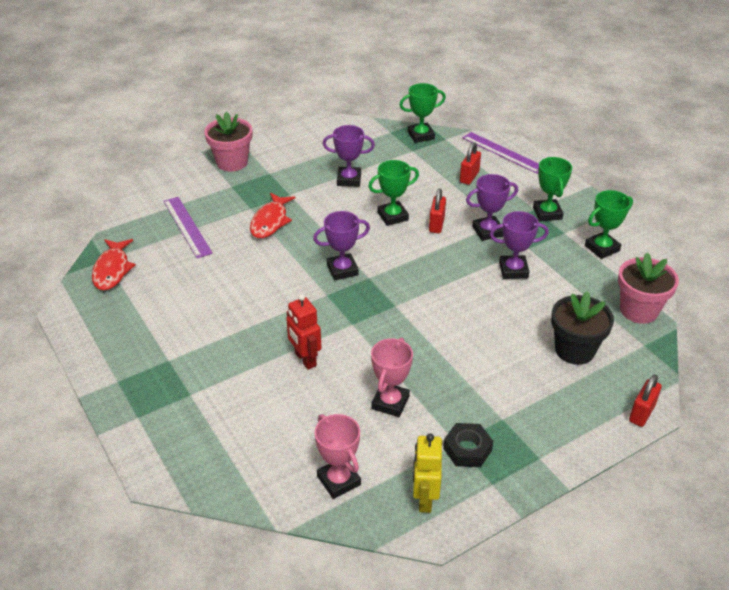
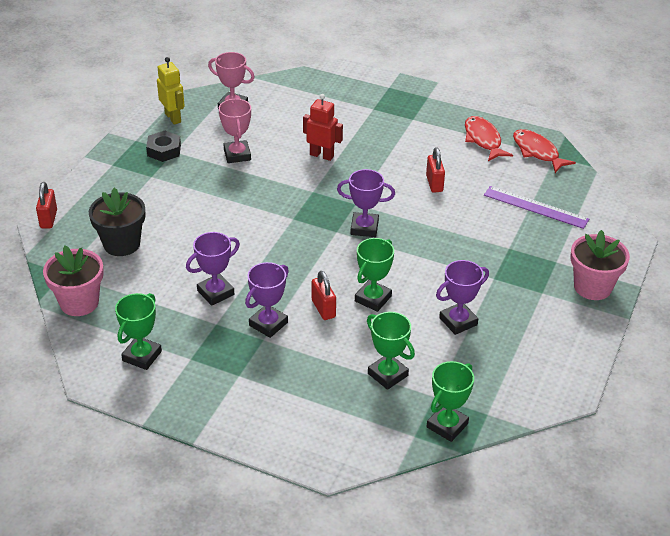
camera: 145 degrees right, 0 degrees up
red fish [250,192,295,238] -> red fish moved to [465,116,513,161]
purple trophy [313,211,370,280] -> purple trophy turned 60 degrees clockwise [337,169,395,237]
red padlock [460,142,481,185] -> red padlock moved to [426,147,445,193]
purple ruler [463,132,539,174] -> none
green trophy [533,157,572,221] -> green trophy moved to [367,312,415,390]

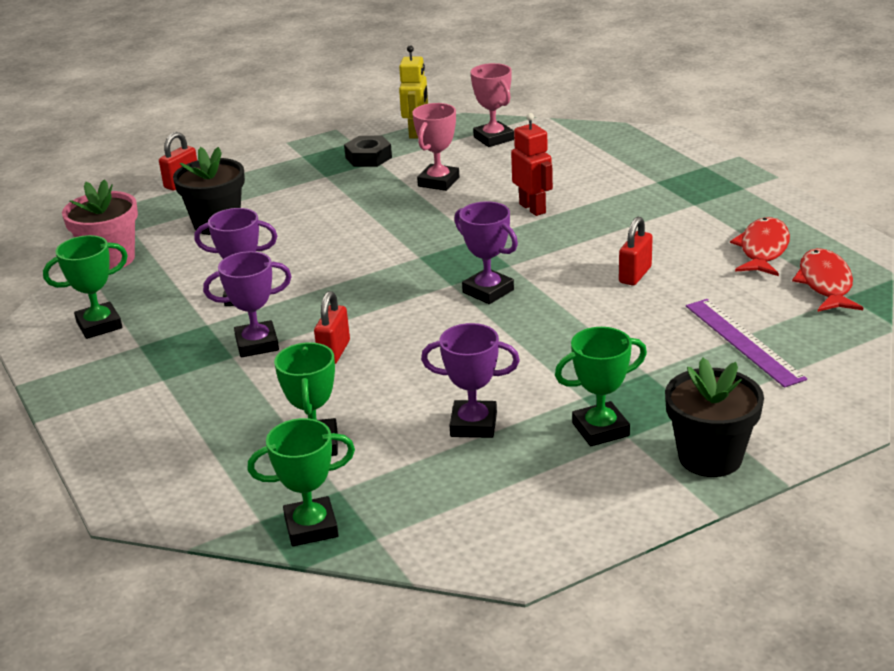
camera: 40 degrees right, 10 degrees down
green trophy [355,238,394,312] -> green trophy moved to [555,327,647,446]
pink flower pot [571,230,630,300] -> black flower pot [665,358,764,477]

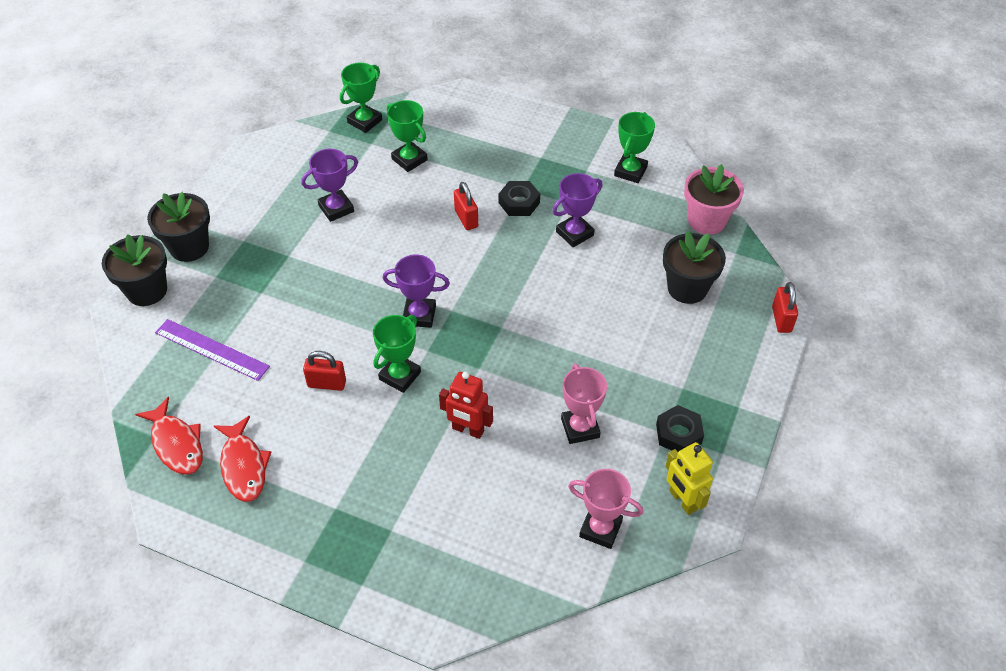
camera: 140 degrees right, 20 degrees up
purple trophy [203,251,292,357] -> black nut [499,181,540,216]
green trophy [555,327,647,446] -> green trophy moved to [373,315,421,393]
red padlock [619,217,653,286] -> red padlock turned 75 degrees counterclockwise [303,351,346,391]
none -> black flower pot [102,234,167,306]

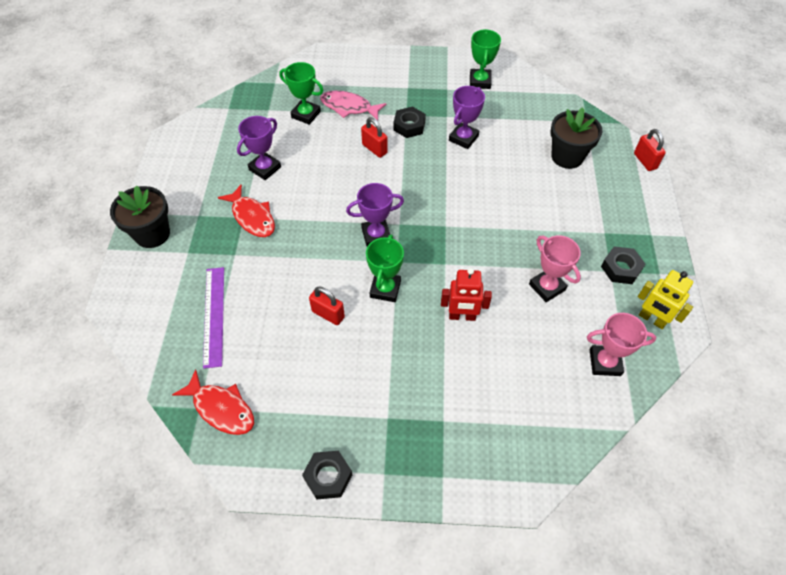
camera: 20 degrees left, 5 degrees up
black flower pot [102,234,167,306] -> none
purple ruler [155,319,270,381] -> purple ruler turned 75 degrees clockwise [203,267,224,369]
red fish [214,416,271,502] -> red fish moved to [218,185,275,237]
red padlock [303,351,346,391] -> red padlock turned 45 degrees clockwise [309,287,345,325]
green trophy [340,63,382,133] -> none
pink flower pot [684,164,744,235] -> none
none -> black nut [302,451,352,499]
none -> pink fish [320,91,386,121]

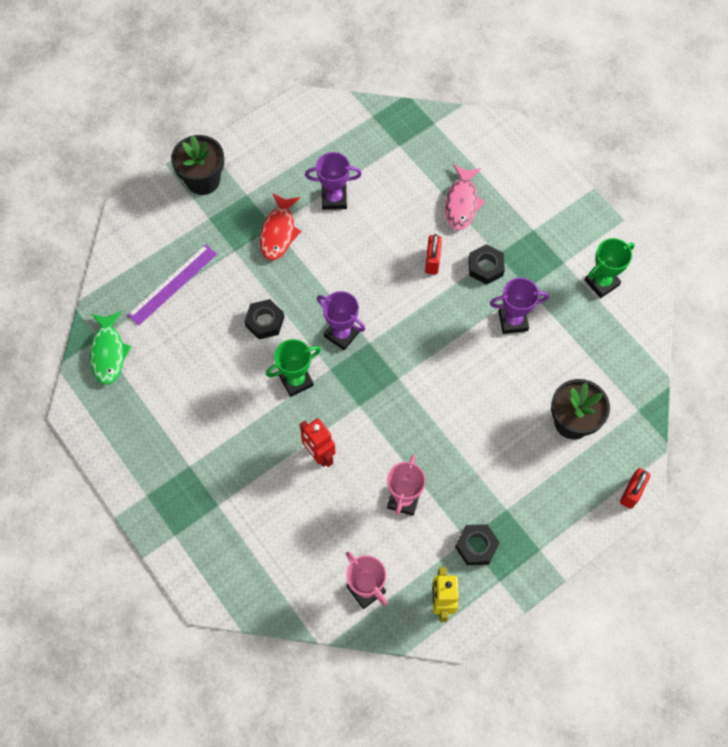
camera: 50 degrees right, 10 degrees up
red fish [172,369,254,435] -> green fish [90,311,132,385]
green trophy [280,62,323,125] -> none
black nut [302,451,352,499] -> black nut moved to [244,299,284,340]
red padlock [309,287,345,325] -> none
pink fish [320,91,386,121] -> pink fish turned 150 degrees counterclockwise [445,164,485,230]

